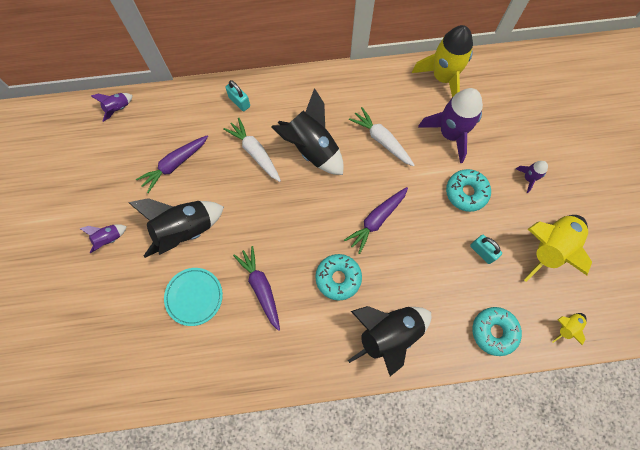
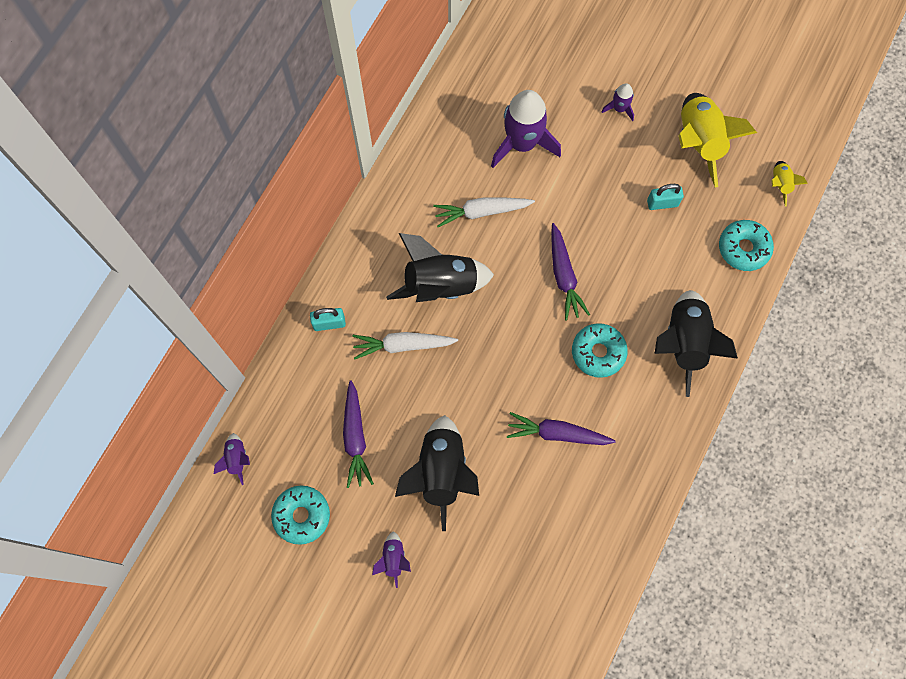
camera: 55 degrees left, 0 degrees up
turquoise plate [164,268,223,326] -> none
yellow rocket [412,25,473,97] -> none
turquoise donut [446,169,491,212] -> turquoise donut moved to [271,486,330,545]

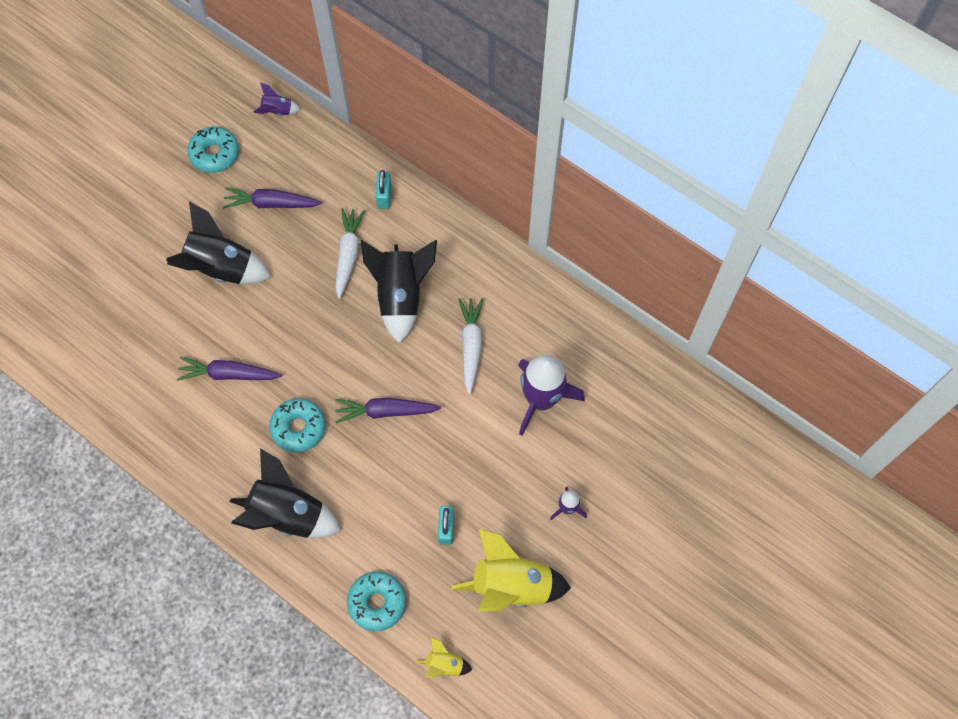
camera: 100 degrees right, 5 degrees down
purple rocket [372,531,411,588] -> none
purple carrot [507,412,616,445] -> purple carrot turned 105 degrees counterclockwise [177,357,282,381]

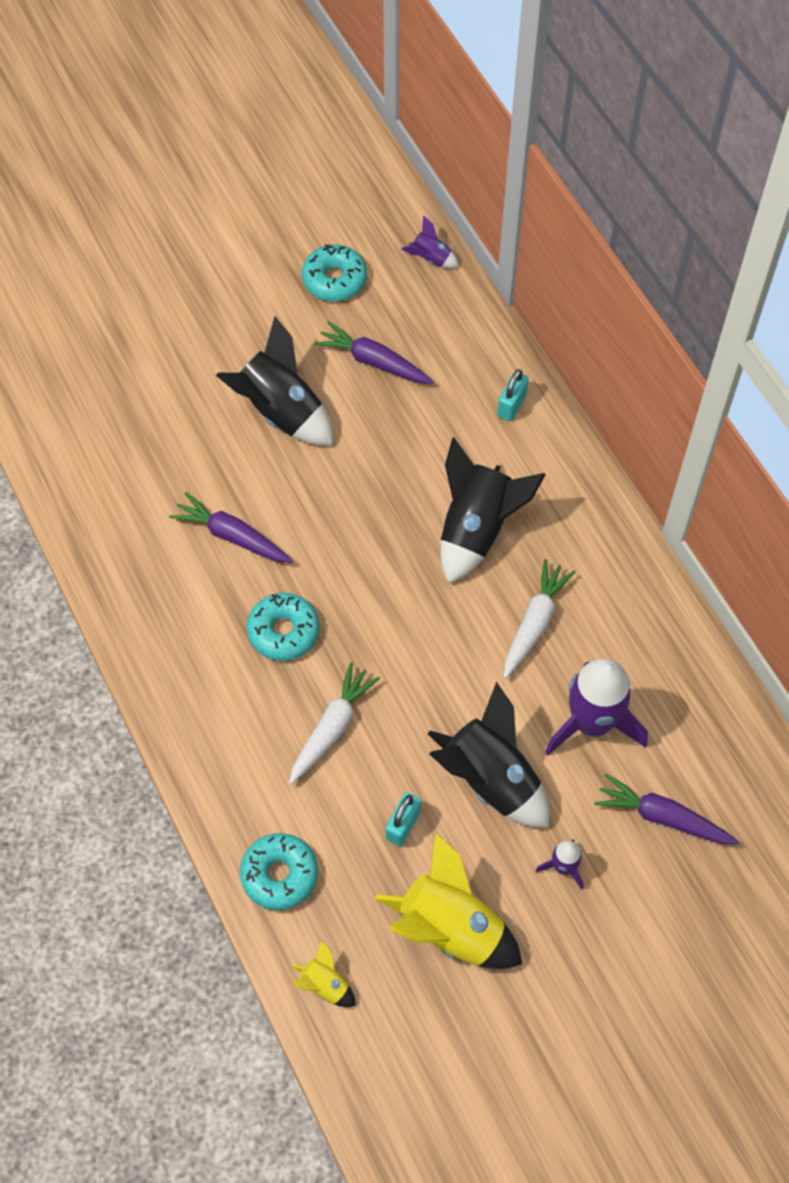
camera: 25 degrees right, 5 degrees down
black rocket [230,448,341,538] -> black rocket moved to [427,681,549,827]
white carrot [335,208,366,299] -> white carrot moved to [289,662,380,784]
purple carrot [335,398,441,423] -> purple carrot moved to [595,773,739,844]

